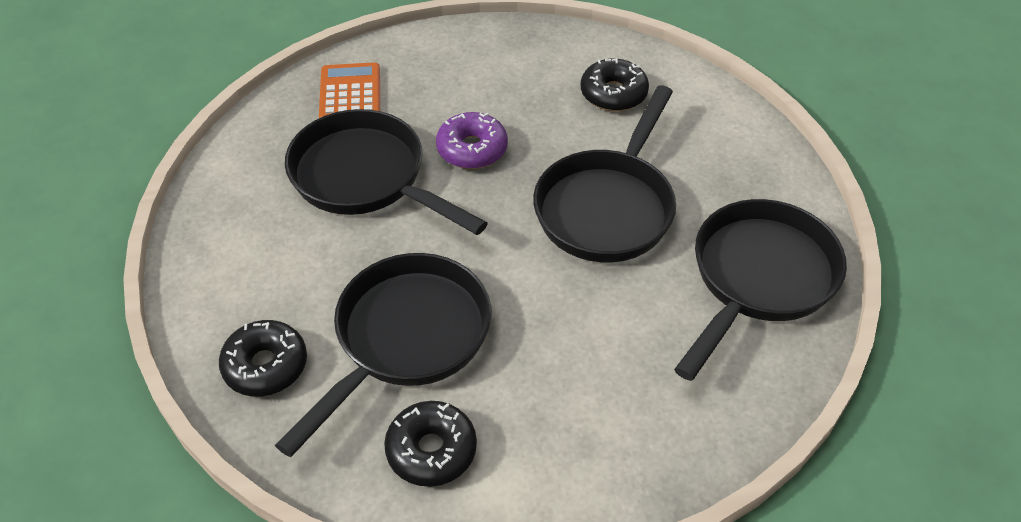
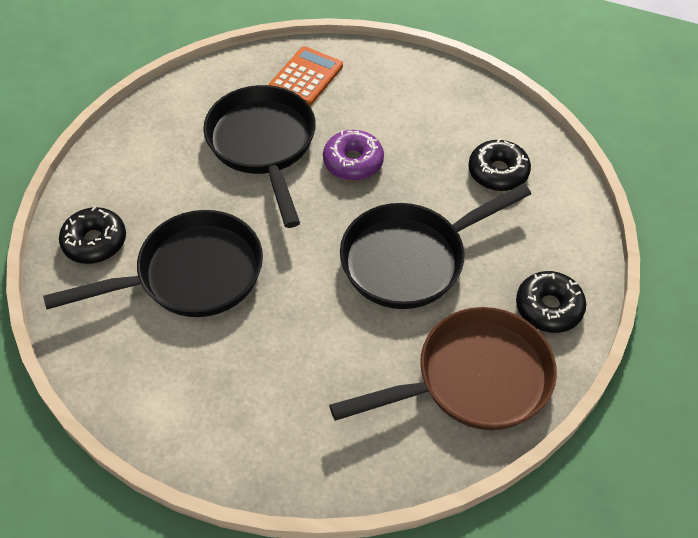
camera: 35 degrees right, 5 degrees up
black donut [384,401,477,487] -> black donut moved to [516,271,586,333]
black pan [674,199,847,381] -> brown pan [329,307,557,430]

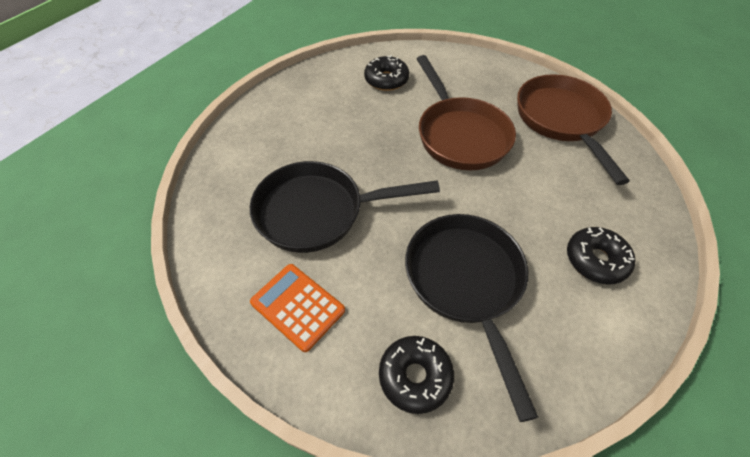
camera: 80 degrees left, 0 degrees up
orange calculator [269,46,343,106] -> orange calculator moved to [250,264,345,352]
purple donut [323,130,384,181] -> none
black pan [340,183,531,309] -> brown pan [417,55,516,170]
black donut [516,271,586,333] -> black donut moved to [567,227,636,285]

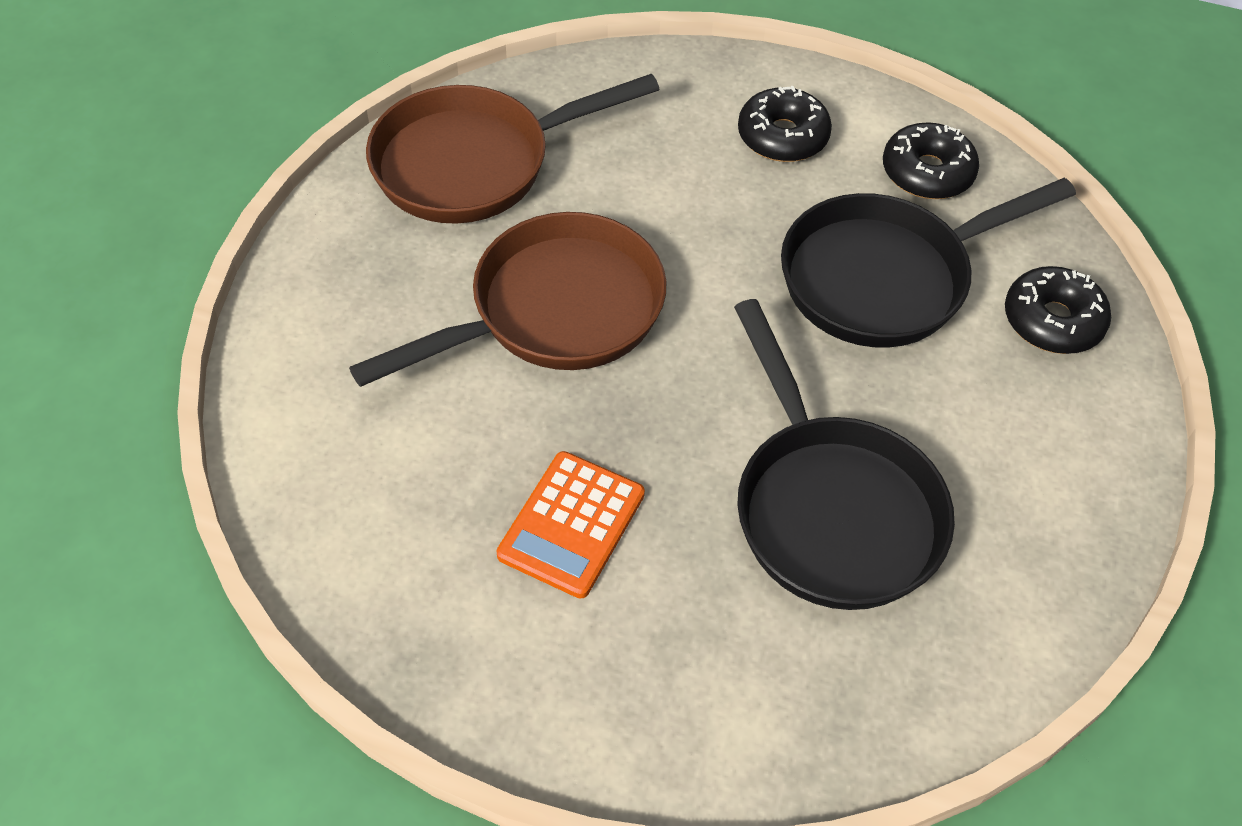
camera: 105 degrees left, 0 degrees up
orange calculator [250,264,345,352] -> orange calculator moved to [496,451,645,598]
black donut [364,55,409,91] -> black donut moved to [883,122,979,199]

